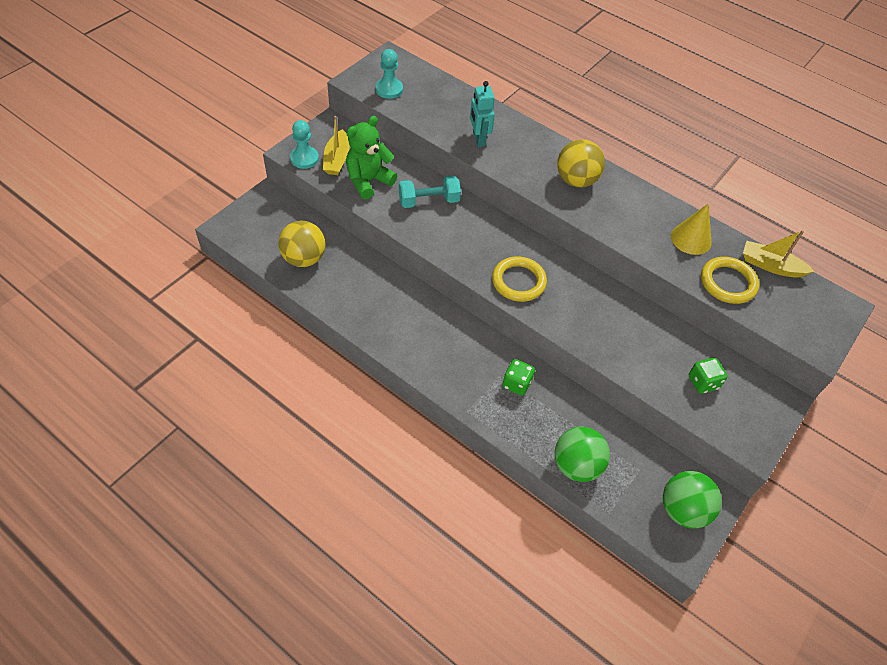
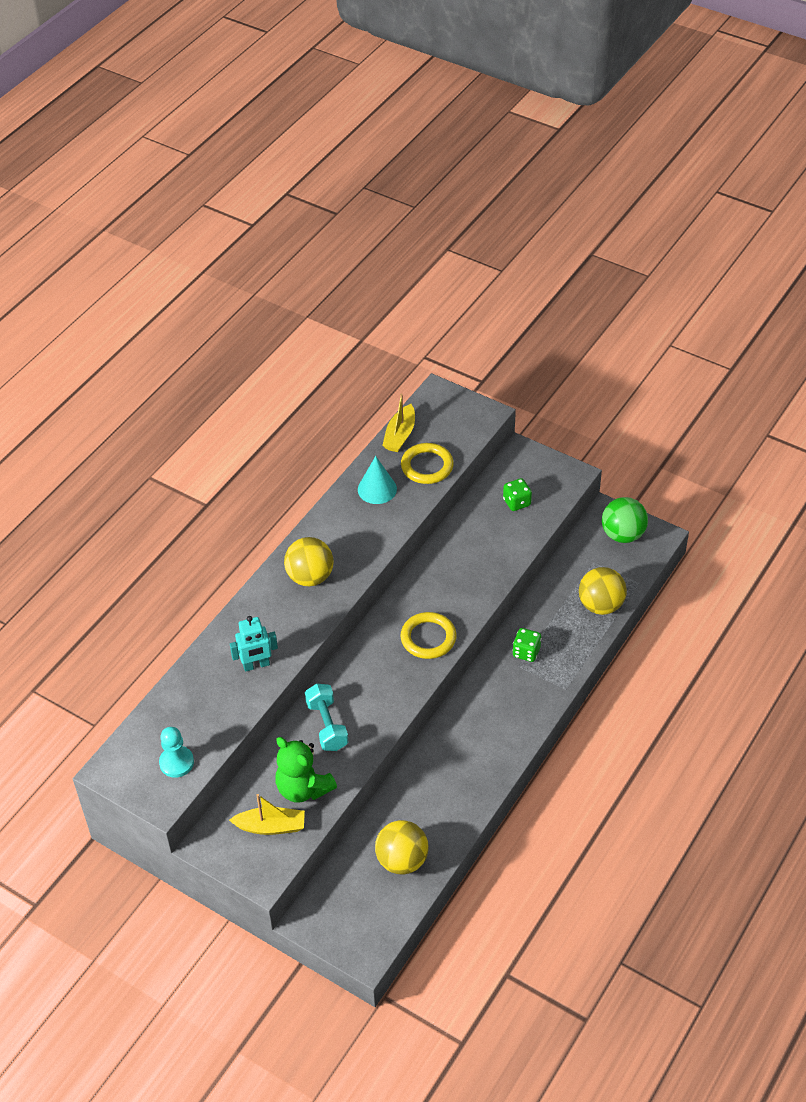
camera: 90 degrees left, 5 degrees down
turquoise pawn [290,120,319,169] -> none
green ball [555,427,610,482] -> yellow ball [579,567,627,615]
yellow cone [671,204,712,255] -> turquoise cone [358,456,397,504]

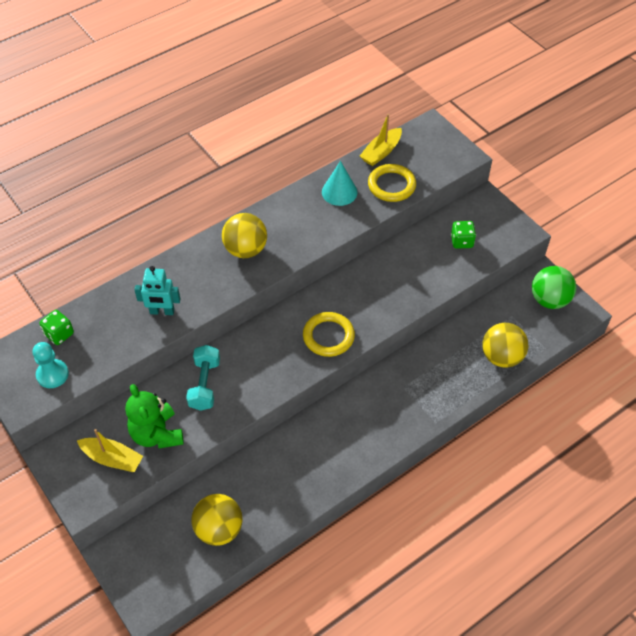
camera: 20 degrees right, 5 degrees up
green dice [512,628,542,662] -> green dice moved to [40,310,74,345]

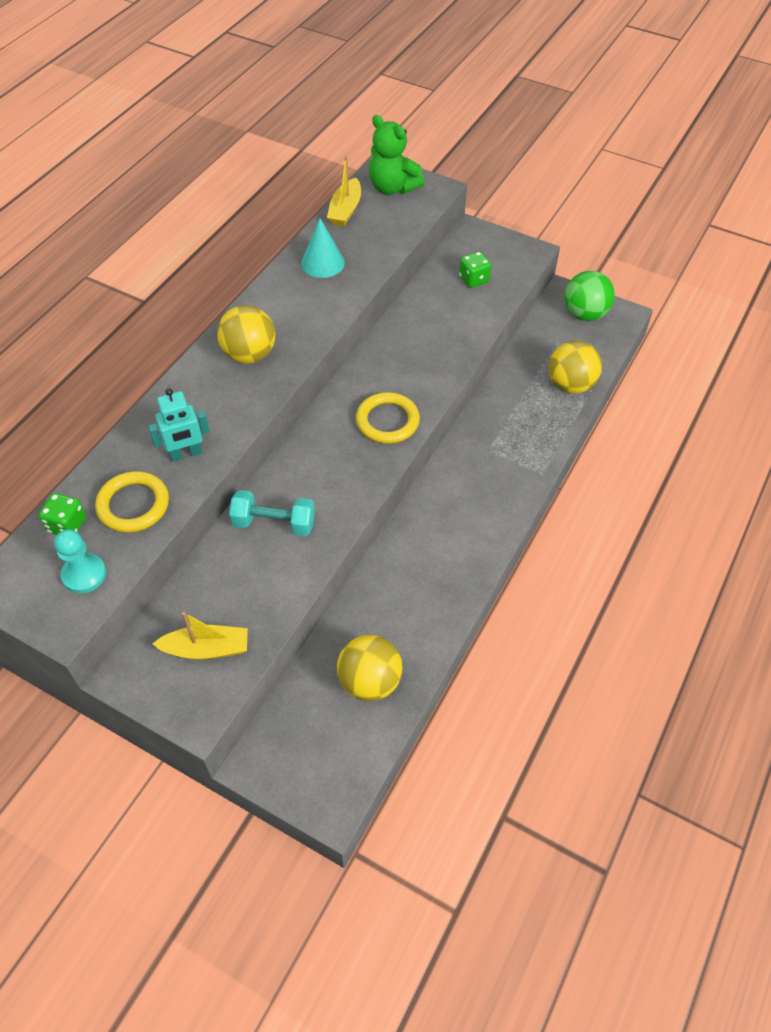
camera: 25 degrees left, 0 degrees up
green teddy bear [125,384,184,449] -> green teddy bear moved to [369,115,425,195]
turquoise dumbbell [186,345,220,411] -> turquoise dumbbell turned 60 degrees counterclockwise [229,490,315,536]
yellow ring [368,164,416,202] -> yellow ring moved to [95,471,169,533]

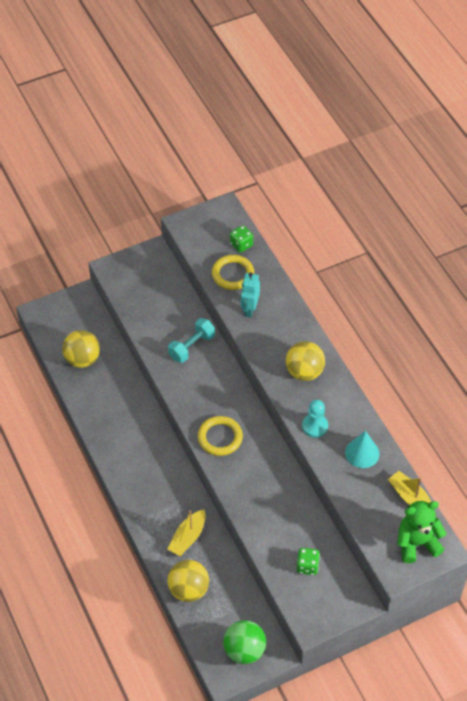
camera: 125 degrees right, 0 degrees up
turquoise pawn [54,529,106,594] -> turquoise pawn moved to [302,400,328,438]
yellow boat [152,612,248,660] -> yellow boat moved to [167,509,206,556]

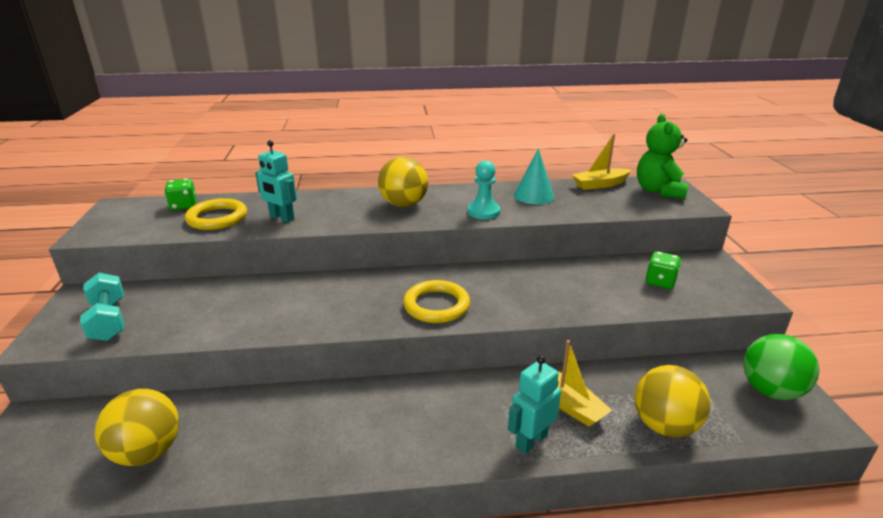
camera: 70 degrees left, 25 degrees down
turquoise dumbbell [168,318,215,363] -> turquoise dumbbell moved to [80,273,124,341]
none -> turquoise robot [508,355,561,454]

